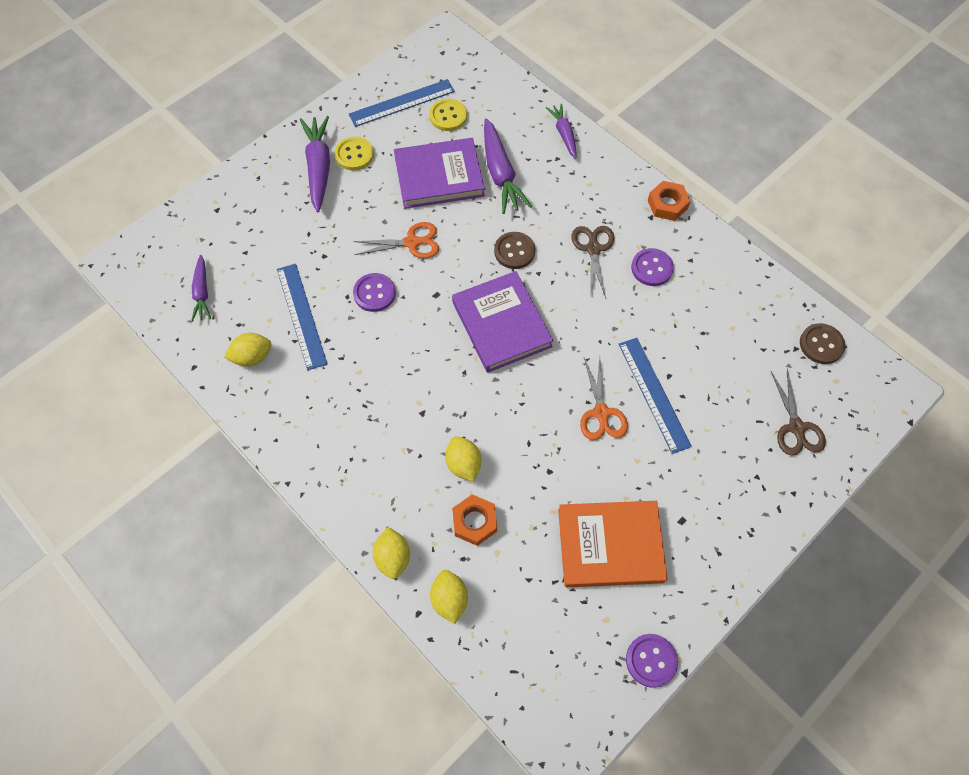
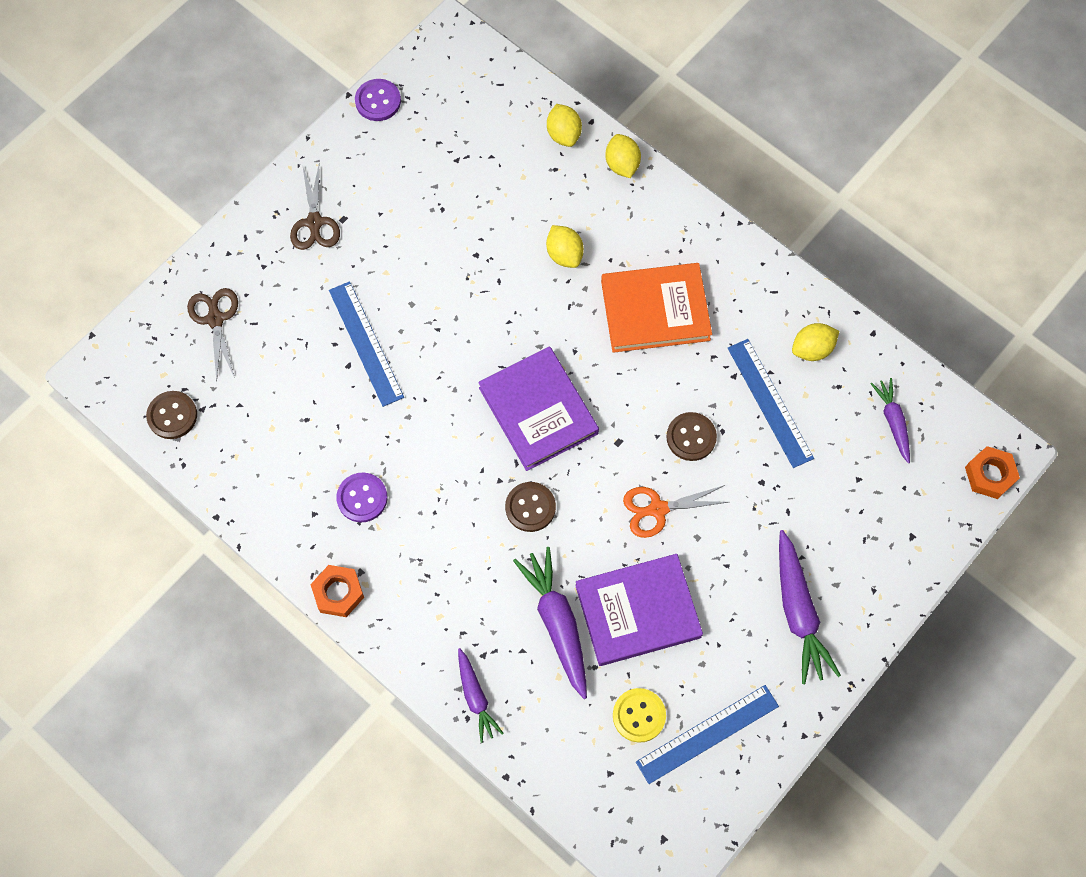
camera: 175 degrees right, 5 degrees up
yellow button [334,137,374,170] -> none
purple button [353,273,396,312] -> brown button [666,412,717,461]
orange nut [452,494,497,546] -> orange nut moved to [965,446,1020,499]
orange book [558,501,668,587] -> orange book moved to [601,263,712,353]
brown scissors [571,226,614,298] -> brown scissors moved to [290,165,340,250]
orange scissors [580,358,628,440] -> none

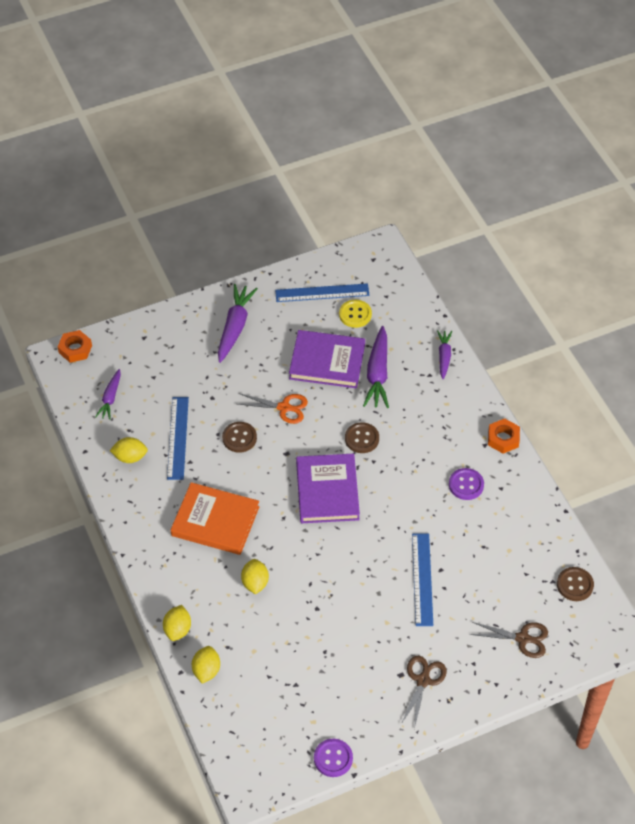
camera: 155 degrees left, 15 degrees down
brown scissors [187,288,238,382] -> brown scissors turned 90 degrees counterclockwise [469,622,548,658]

